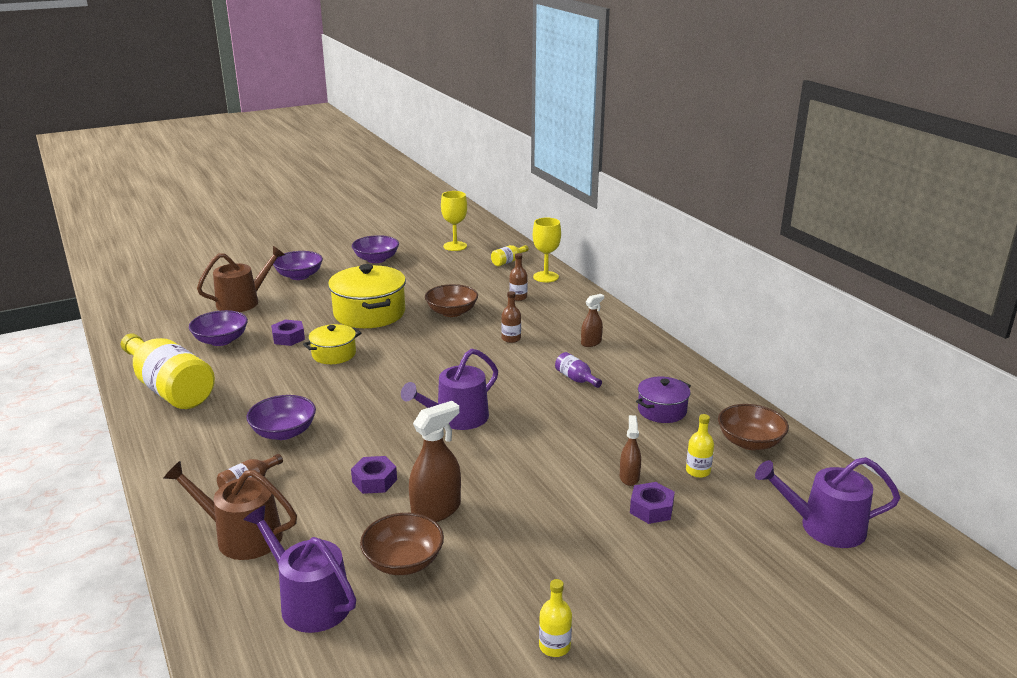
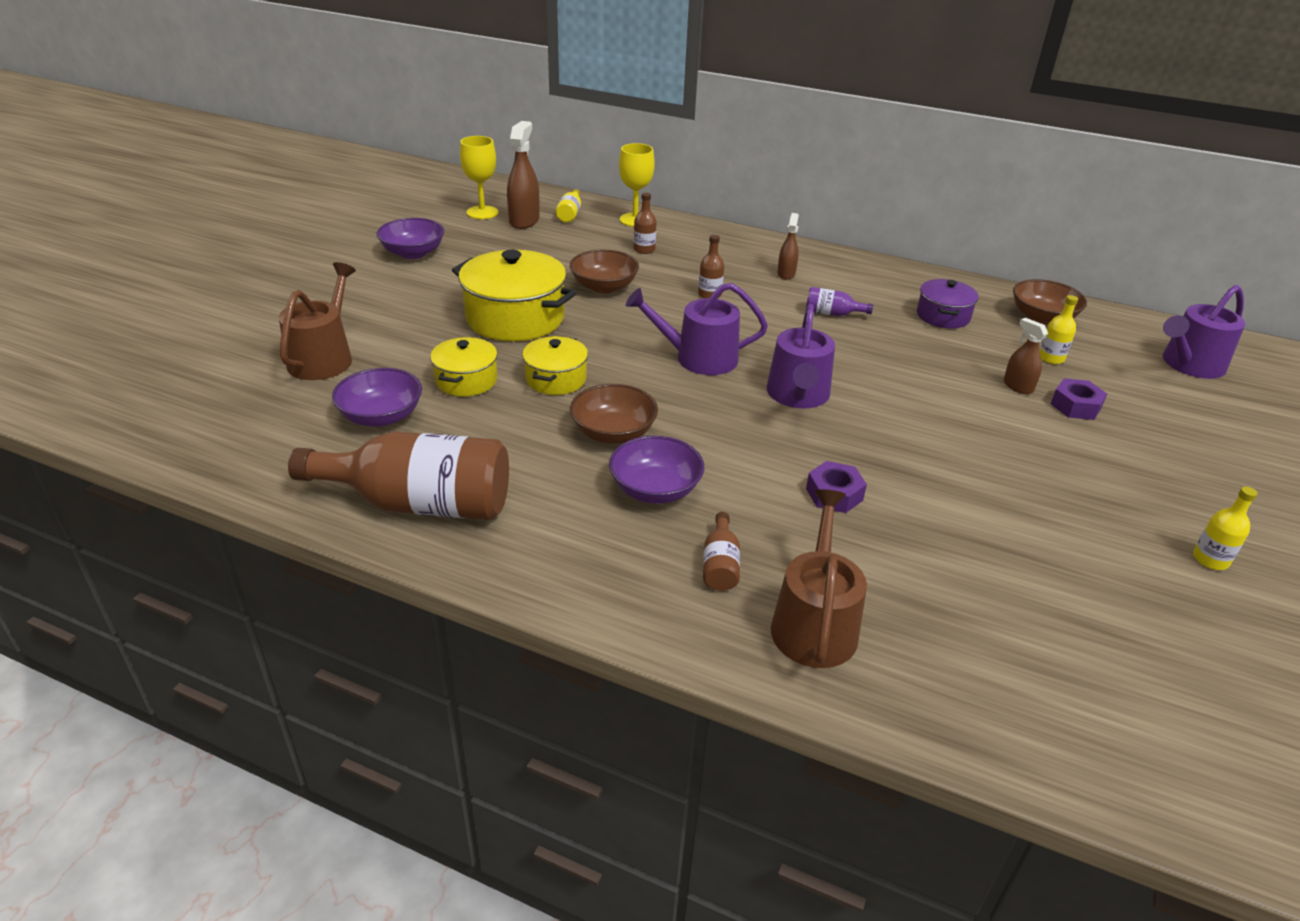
camera: 40 degrees left, 10 degrees up
yellow bottle [121,333,215,409] -> brown bottle [288,431,509,520]
brown watering can [163,461,297,560] -> brown watering can turned 120 degrees clockwise [771,489,867,668]
purple watering can [243,505,356,633] -> purple watering can moved to [626,283,768,375]
purple nut [271,319,305,346] -> yellow pot [430,337,497,396]
purple bowl [273,251,323,280] -> none
brown bowl [360,513,444,575] -> brown bowl moved to [570,384,658,444]
brown spray bottle [409,401,461,522] -> brown spray bottle moved to [507,121,540,229]

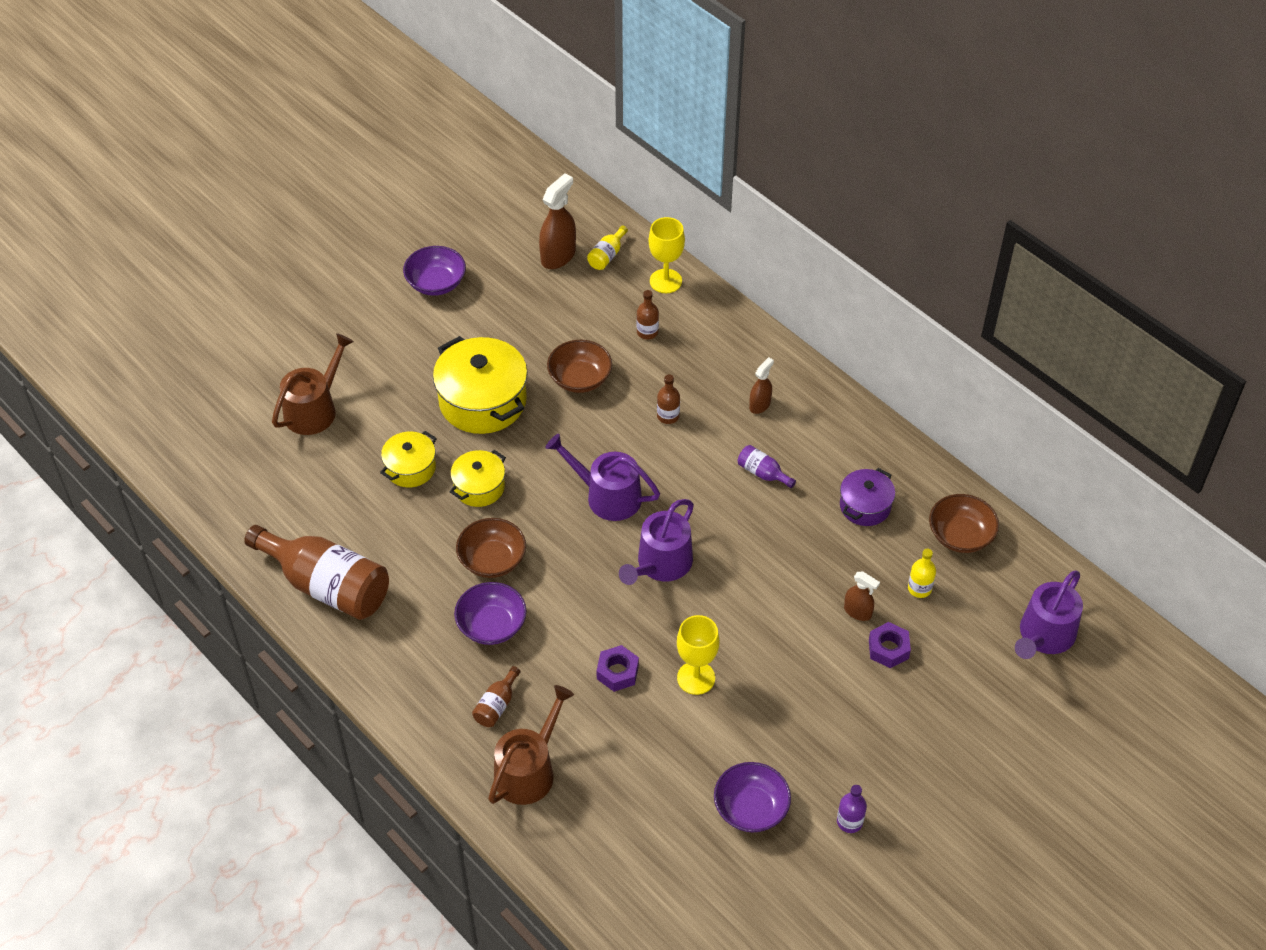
camera: 25 degrees right, 15 degrees up
purple bowl [332,368,422,427] -> purple bowl moved to [714,762,791,833]
yellow goblet [460,136,498,219] -> yellow goblet moved to [677,615,720,695]
brown spray bottle [1004,318,1048,394] -> brown spray bottle turned 135 degrees clockwise [844,571,880,621]
purple watering can [1163,285,1245,379] -> purple watering can turned 45 degrees counterclockwise [1015,570,1083,659]
yellow bottle [1193,486,1257,570] -> purple bottle [837,785,867,833]

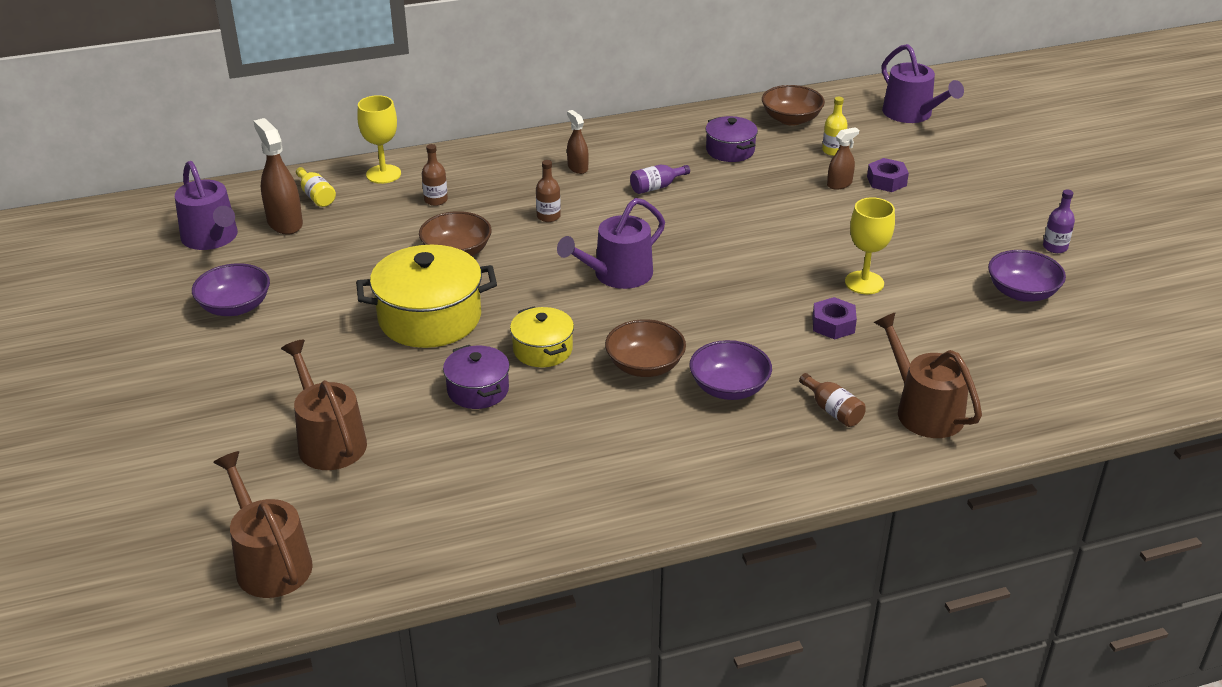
camera: 65 degrees left, 15 degrees down
brown bottle [244,525,389,620] -> none
yellow pot [380,431,437,487] -> purple pot [443,345,510,409]
purple watering can [619,499,694,585] -> purple watering can moved to [175,161,238,250]
none -> brown watering can [213,451,313,598]

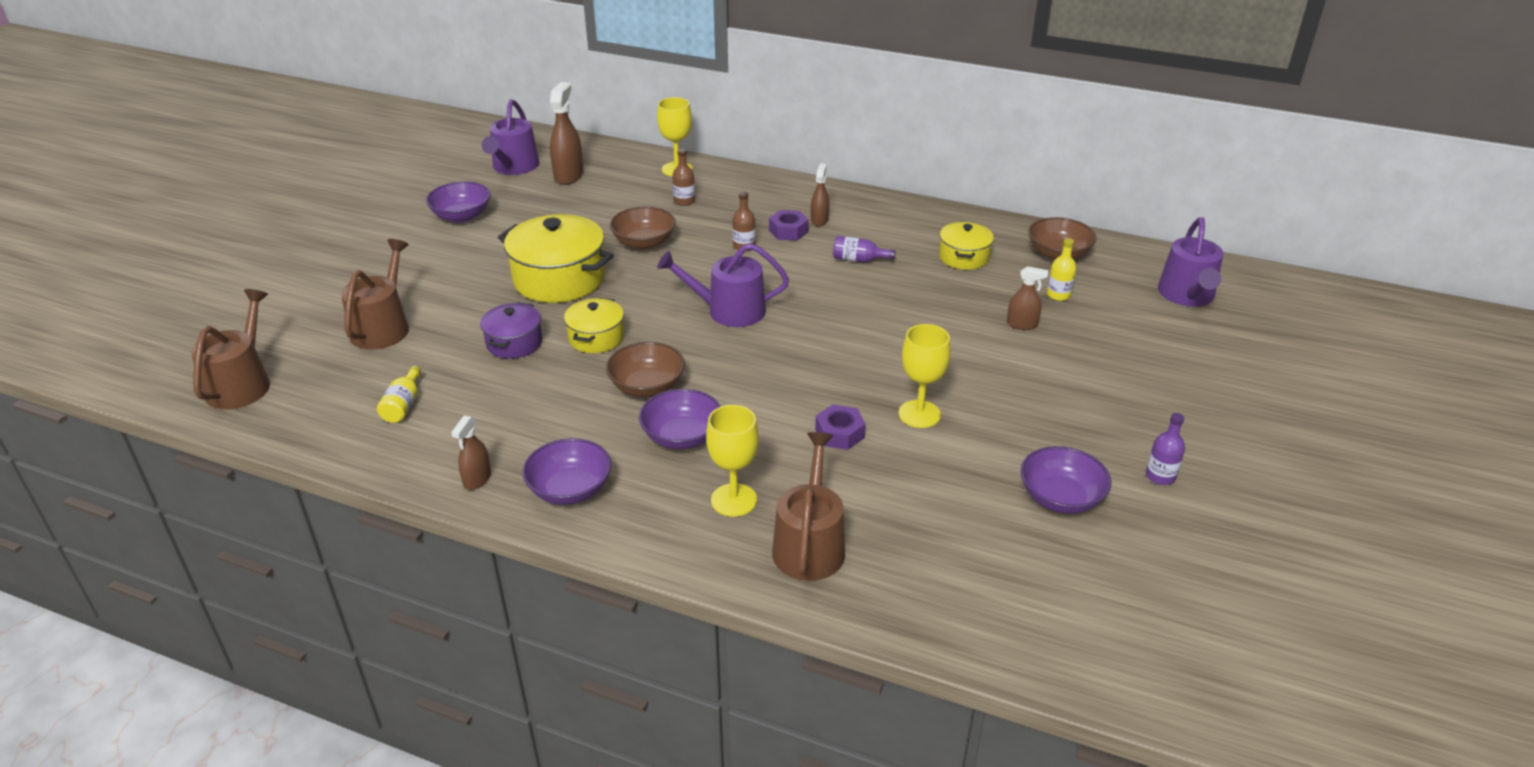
camera: 40 degrees right, 0 degrees up
yellow bottle [296,167,336,207] -> yellow bottle moved to [377,366,421,423]
purple pot [706,116,758,162] -> yellow pot [939,222,994,270]
brown bottle [799,373,866,427] -> yellow goblet [706,405,759,517]
purple nut [867,158,909,192] -> purple nut moved to [769,210,809,241]
none -> brown spray bottle [451,415,491,490]
none -> purple bowl [522,438,611,505]

